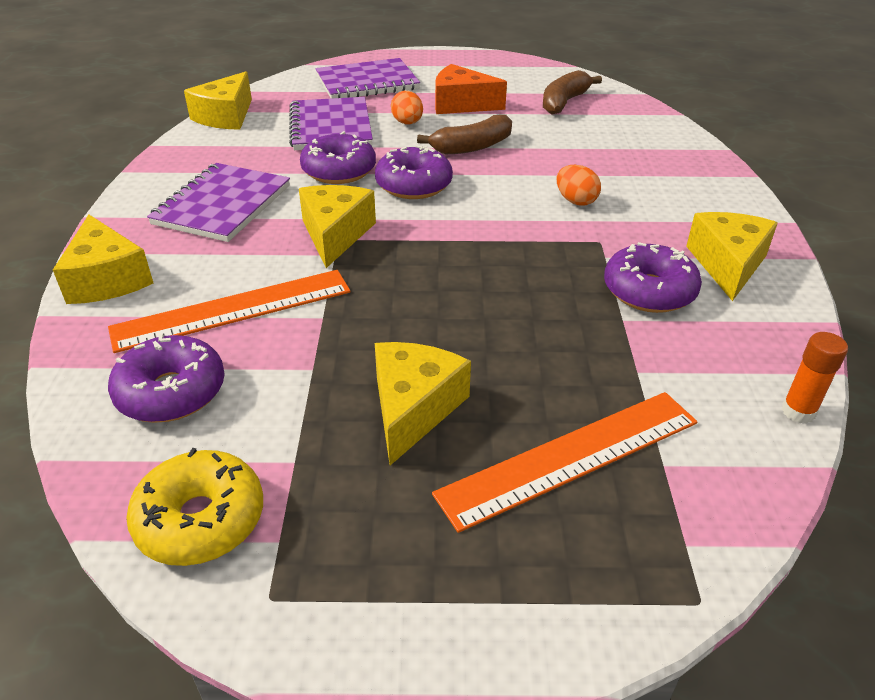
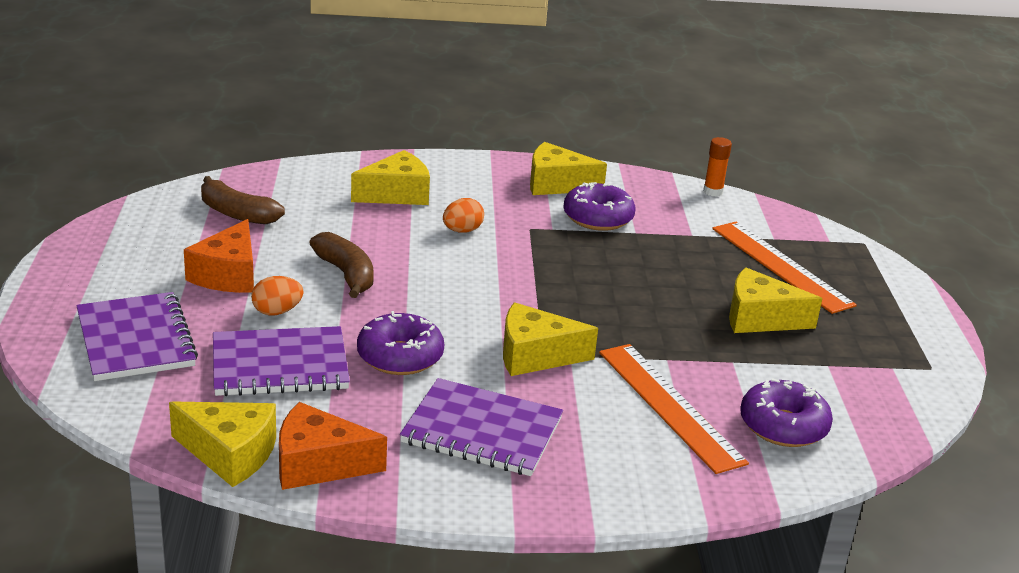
camera: 95 degrees left, 10 degrees down
yellow cheese [53,214,153,304] -> yellow cheese moved to [351,150,430,205]
yellow donut [126,448,263,566] -> none
purple donut [375,145,453,199] -> none
none -> orange cheese [279,402,387,490]

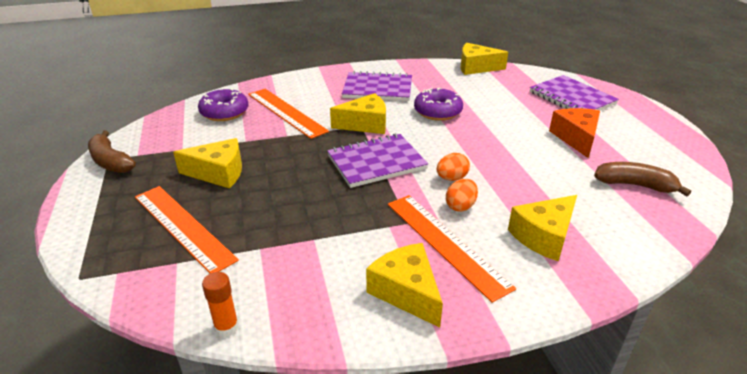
camera: 170 degrees right, 5 degrees up
purple notebook [213,326,350,396] -> purple notebook moved to [327,134,428,188]
orange egg [251,276,304,315] -> orange egg moved to [437,153,470,181]
orange cheese [279,402,387,490] -> none
brown banana [309,232,374,298] -> brown banana moved to [88,131,136,173]
yellow cheese [530,142,607,195] -> yellow cheese turned 120 degrees counterclockwise [366,243,443,328]
purple donut [563,182,636,231] -> none
none -> orange ruler [388,195,516,303]

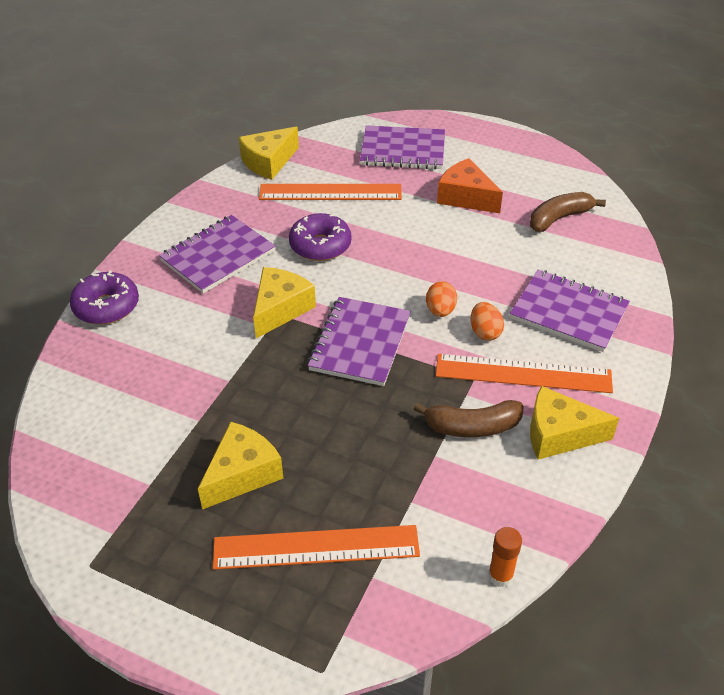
camera: 50 degrees left, 10 degrees up
brown banana [88,131,136,173] -> brown banana moved to [414,400,523,437]
purple donut [198,88,249,121] -> purple donut moved to [70,271,139,325]
orange ruler [248,89,329,139] -> orange ruler moved to [259,184,402,200]
yellow cheese [508,195,577,262] -> purple notebook [510,270,630,352]

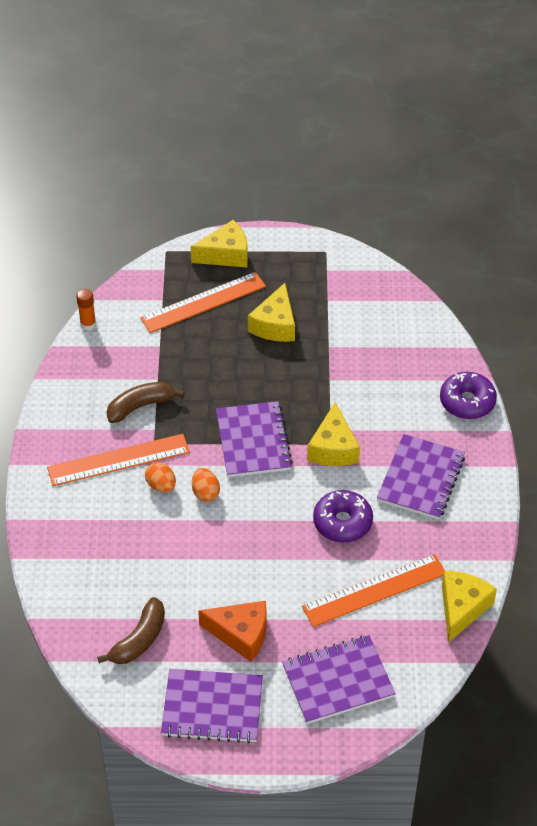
camera: 155 degrees right, 5 degrees up
purple notebook [510,270,630,352] -> purple notebook moved to [161,669,263,743]
yellow cheese [530,386,619,460] -> yellow cheese moved to [190,220,248,267]

